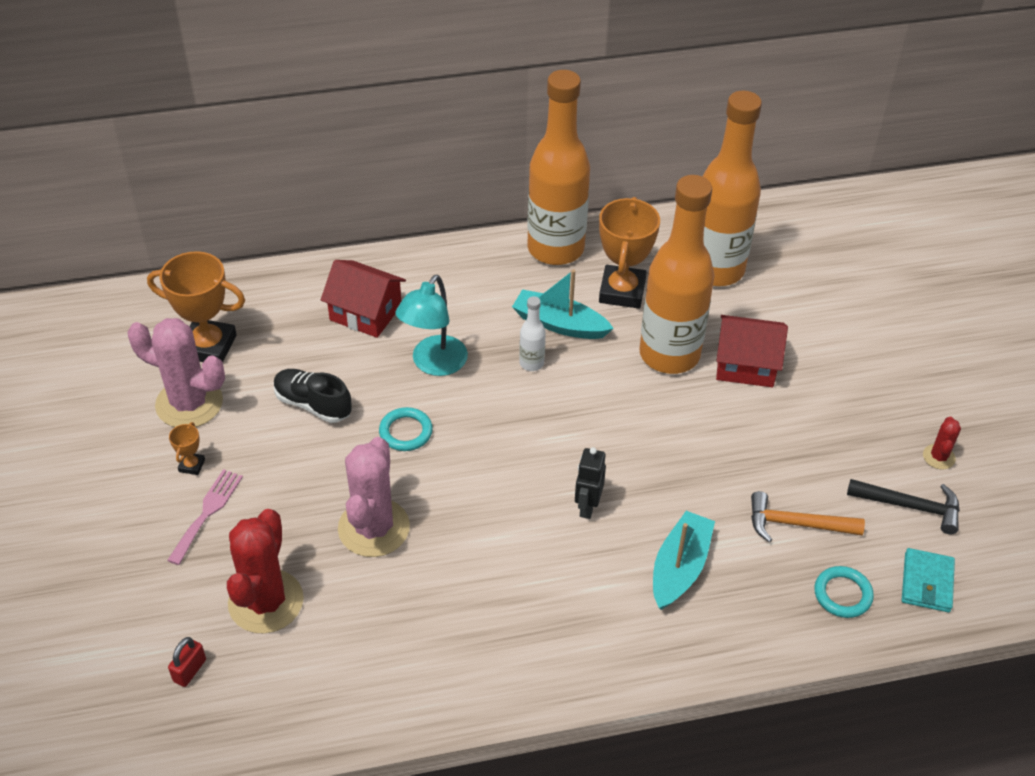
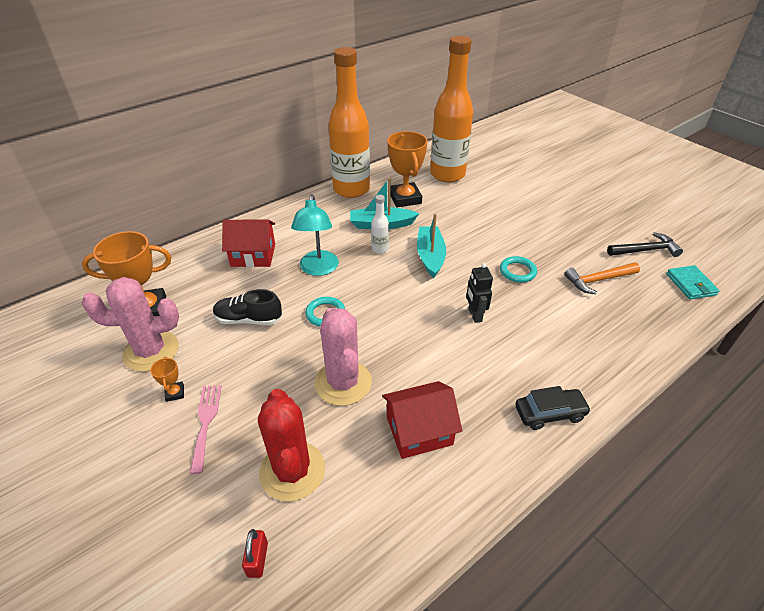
camera: 25 degrees left, 5 degrees down
orange bottle [639,175,714,374] -> none
turquoise boat [653,511,715,610] -> turquoise boat moved to [417,213,446,278]
red house [716,315,788,387] -> red house moved to [382,381,462,459]
turquoise ring [814,566,874,618] -> turquoise ring moved to [500,256,537,283]
red cactus [923,417,961,470] -> none
none -> black car [515,386,591,430]

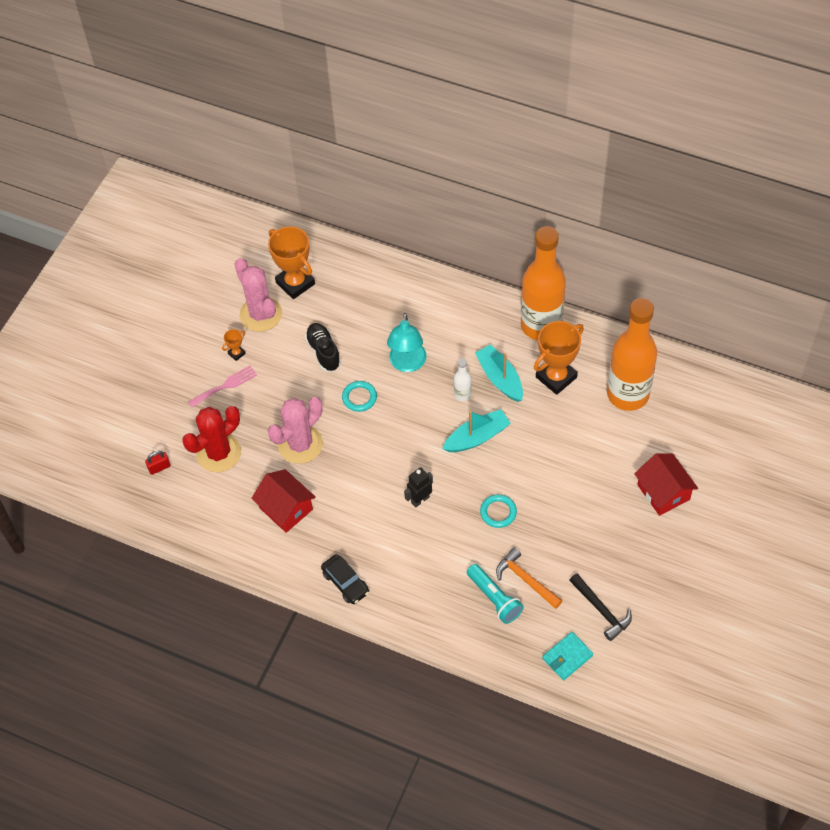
camera: 65 degrees right, 15 degrees up
red house [222,220,275,267] -> red house moved to [634,454,698,516]
turquoise lamp [291,194,339,276] -> turquoise lamp turned 60 degrees counterclockwise [387,313,427,372]
none -> turquoise flashlight [467,564,524,624]

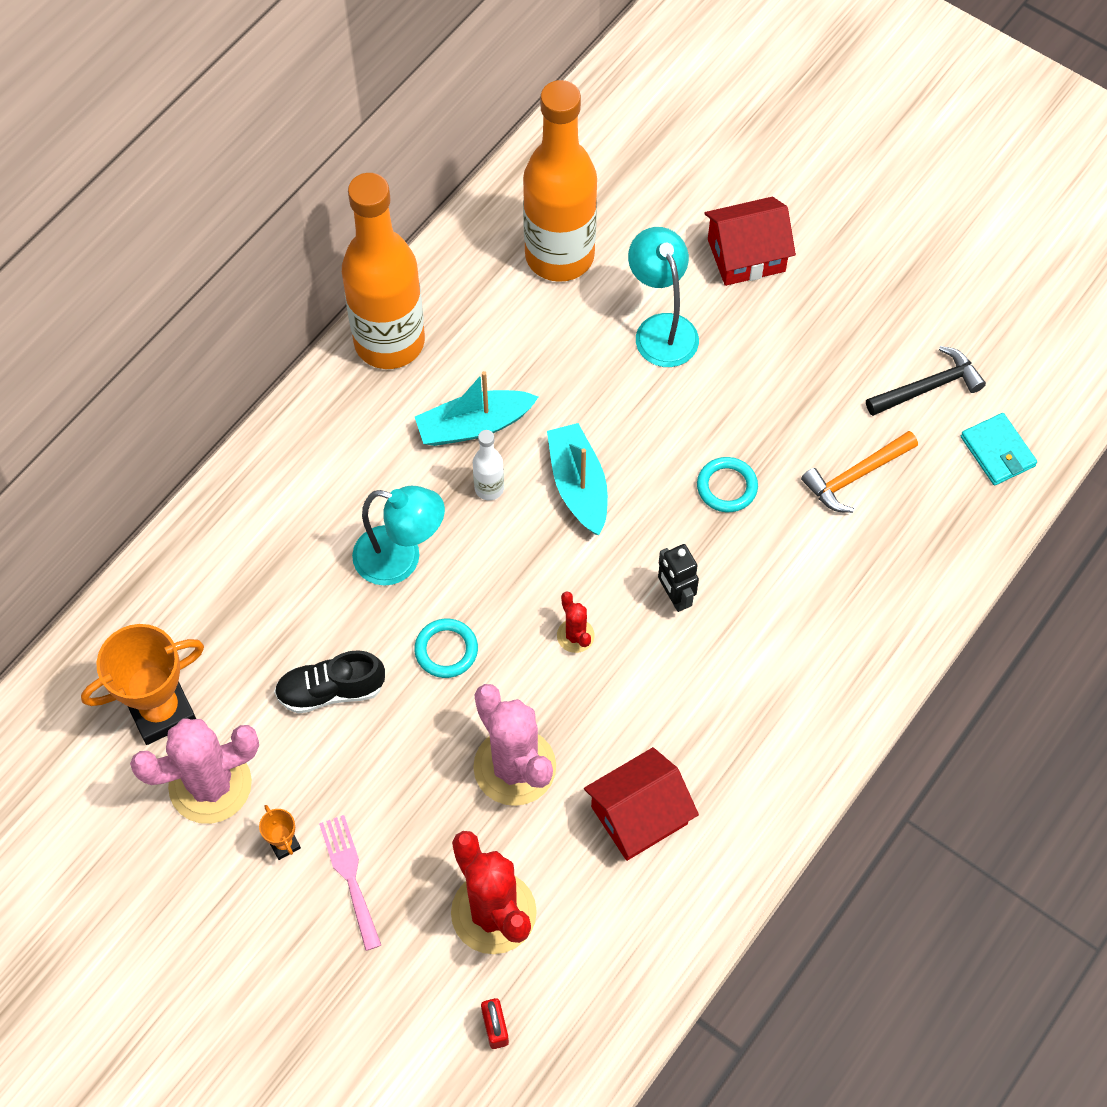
camera: 80 degrees left, 5 degrees up
black car [321,554,369,604] -> none
turquoise flashlight [467,564,524,624] -> none
orange trophy [534,321,584,395] -> none
none -> red cactus [557,591,595,653]
none -> turquoise lamp [628,227,699,367]

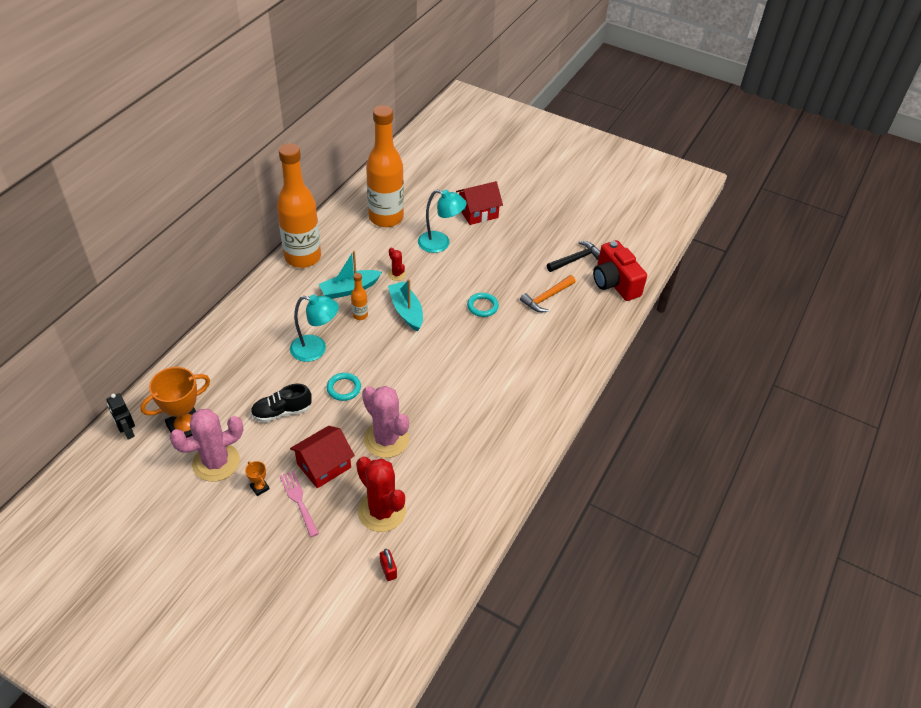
camera: 10 degrees left, 15 degrees down
white bottle [473,430,504,500] -> orange bottle [351,273,368,320]
red cactus [557,591,595,653] -> red cactus moved to [388,248,406,281]
red house [584,747,699,861] -> red house moved to [290,426,355,488]
turquoise lamp [628,227,699,367] -> turquoise lamp turned 135 degrees clockwise [418,190,467,253]
black robot [658,544,699,612] -> black robot moved to [106,394,135,440]
turquoise wallet [961,413,1037,486] -> red camera [593,240,647,301]

